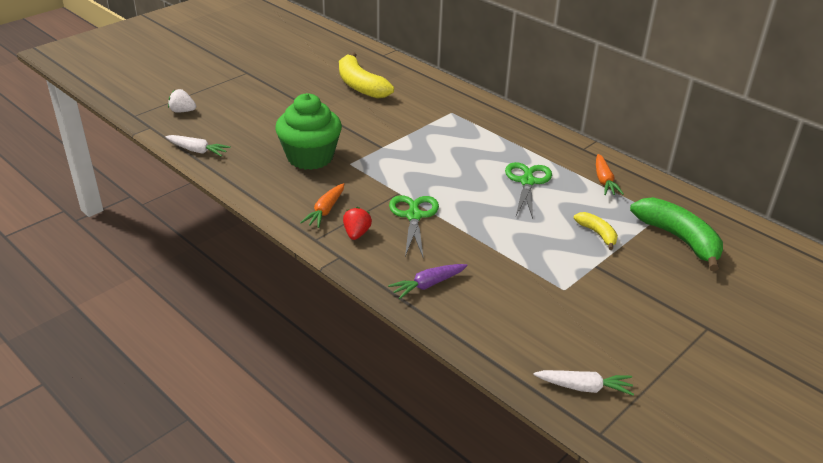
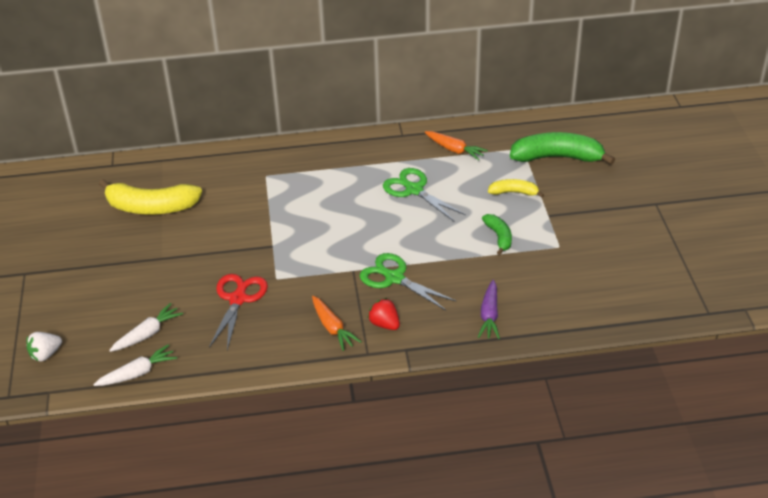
camera: 50 degrees left, 5 degrees up
green cupcake [275,93,342,170] -> red scissors [209,274,268,350]
white carrot [533,370,634,396] -> white carrot moved to [109,303,183,352]
none -> green banana [482,214,512,255]

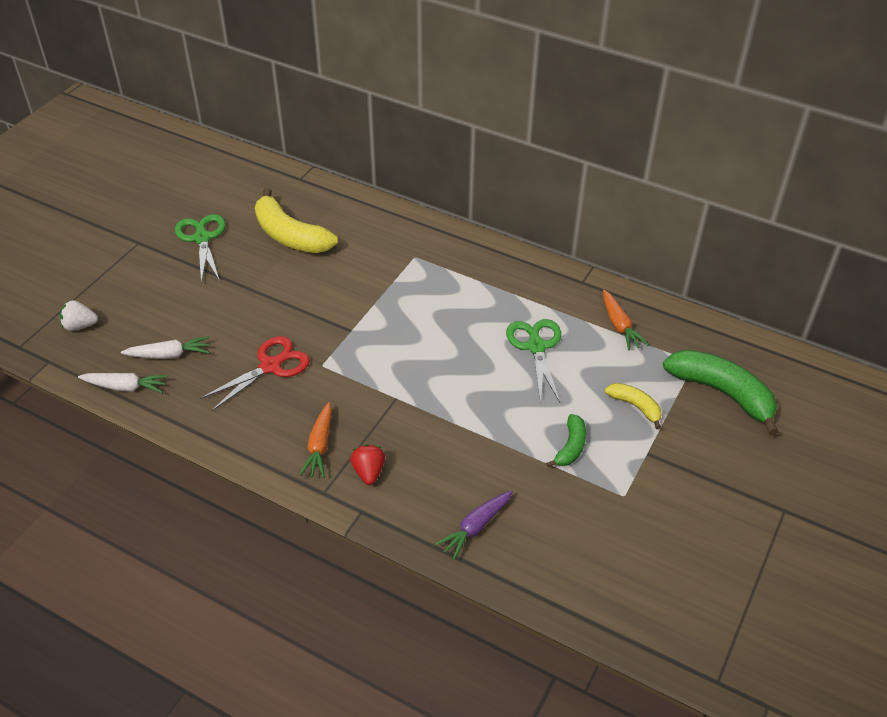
camera: 35 degrees right, 5 degrees up
green scissors [360,253,457,310] -> green scissors moved to [175,214,226,284]

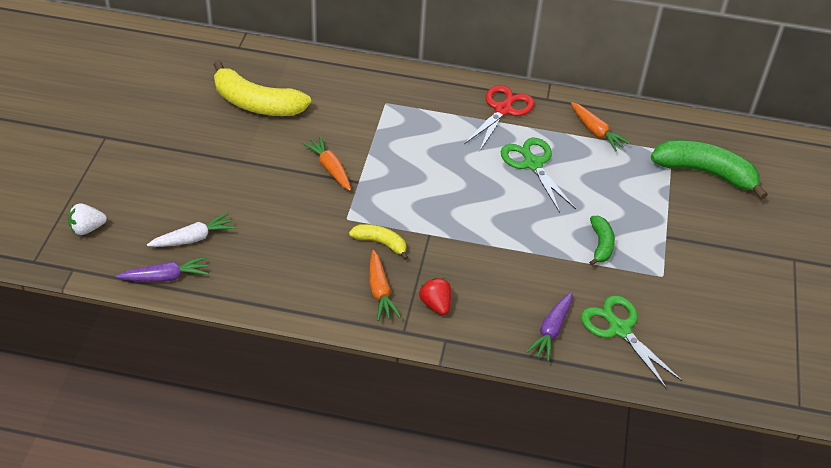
camera: 20 degrees left, 0 degrees up
white carrot [78,373,169,393] -> purple carrot [116,257,209,282]
green scissors [175,214,226,284] -> green scissors moved to [581,295,682,389]
red scissors [200,336,310,412] -> red scissors moved to [464,85,535,151]
yellow banana [605,383,662,429] -> yellow banana moved to [349,224,408,260]
none -> orange carrot [302,136,351,191]

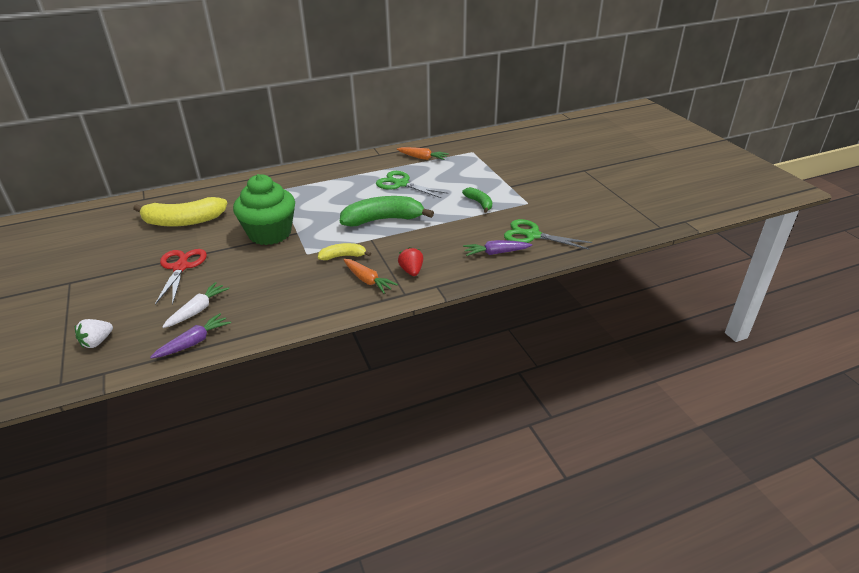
camera: 30 degrees left, 10 degrees down
orange carrot [302,136,351,191] -> green cupcake [233,174,295,245]
red strawberry [419,278,451,315] -> red strawberry turned 45 degrees clockwise [398,247,423,276]
red scissors [464,85,535,151] -> red scissors moved to [155,249,207,305]
purple carrot [526,292,572,362] -> purple carrot turned 90 degrees clockwise [463,240,532,256]
green banana [651,140,768,200] -> green banana moved to [340,196,434,227]

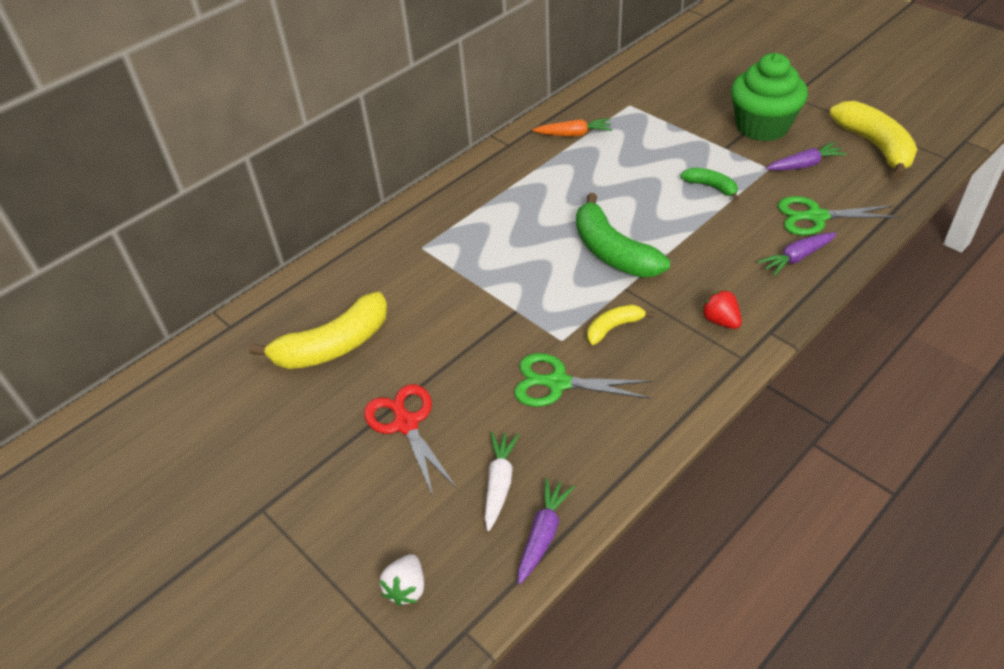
camera: 20 degrees left, 10 degrees up
green cupcake [233,174,295,245] -> green cupcake moved to [731,53,808,141]
green banana [340,196,434,227] -> green banana turned 90 degrees counterclockwise [576,193,670,278]
orange carrot [343,259,398,294] -> none
green scissors [376,171,448,198] -> green scissors moved to [514,353,652,407]
none -> purple carrot [766,142,847,170]
none -> yellow banana [829,101,917,178]

